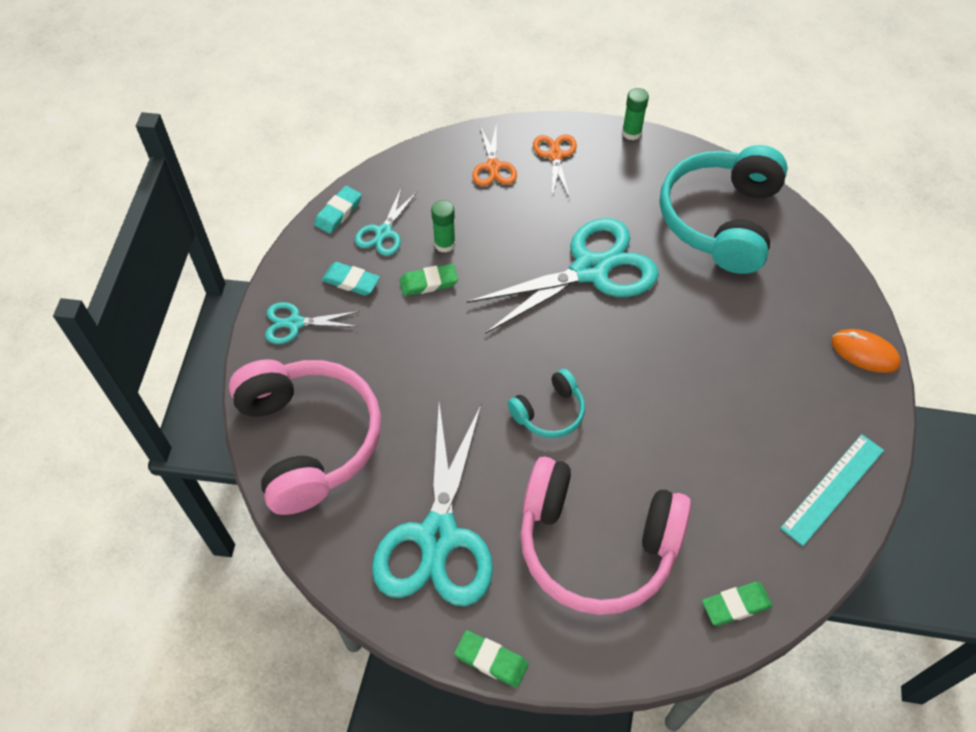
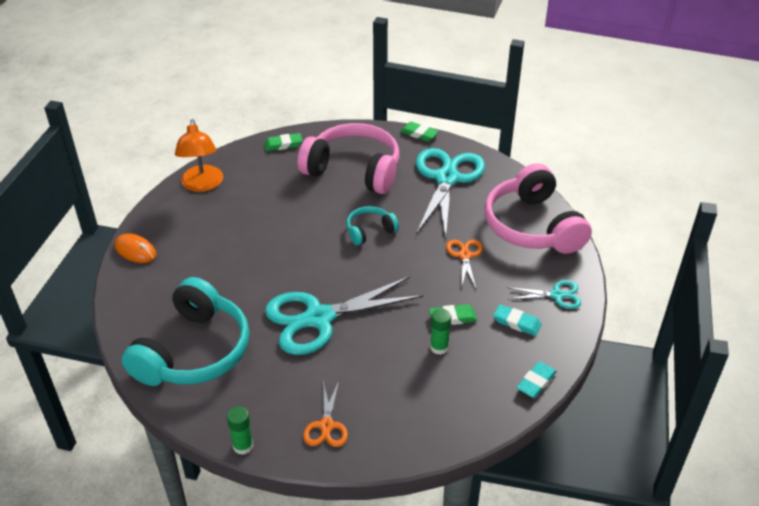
camera: 175 degrees left, 15 degrees down
turquoise scissors [355,187,417,256] -> none
orange scissors [472,123,517,186] -> orange scissors moved to [446,240,483,288]
turquoise ruler [780,434,884,546] -> orange lamp [175,119,223,192]

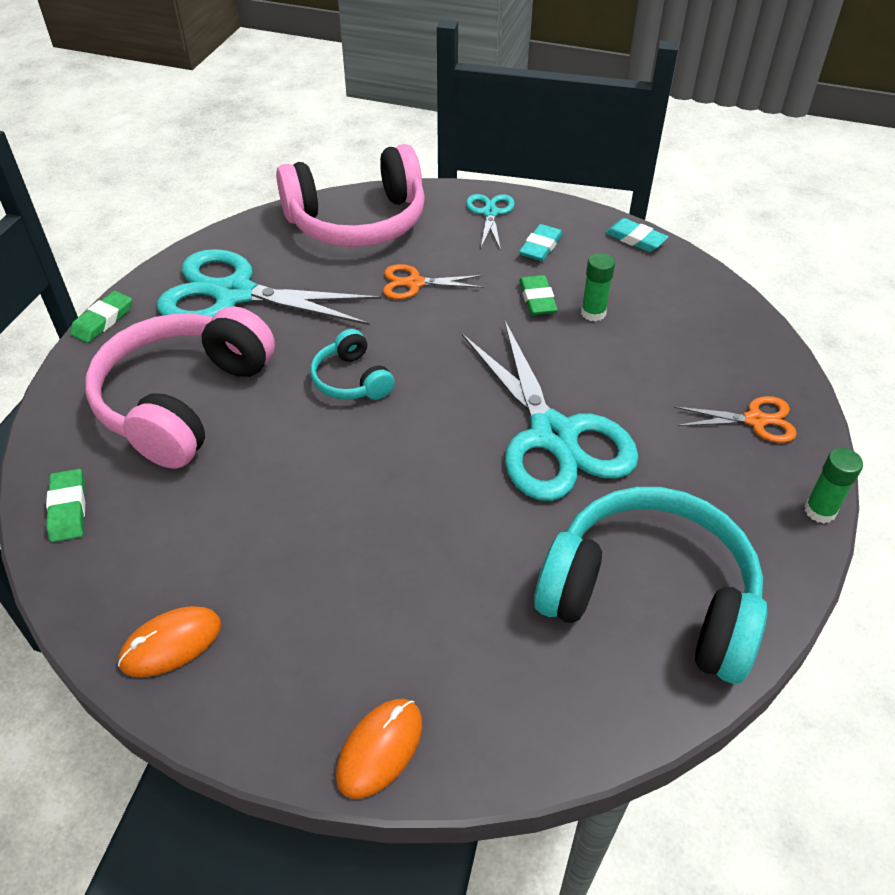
camera: 90 degrees left, 5 degrees up
orange lamp [175,119,223,192] -> orange mouse [118,606,221,677]

